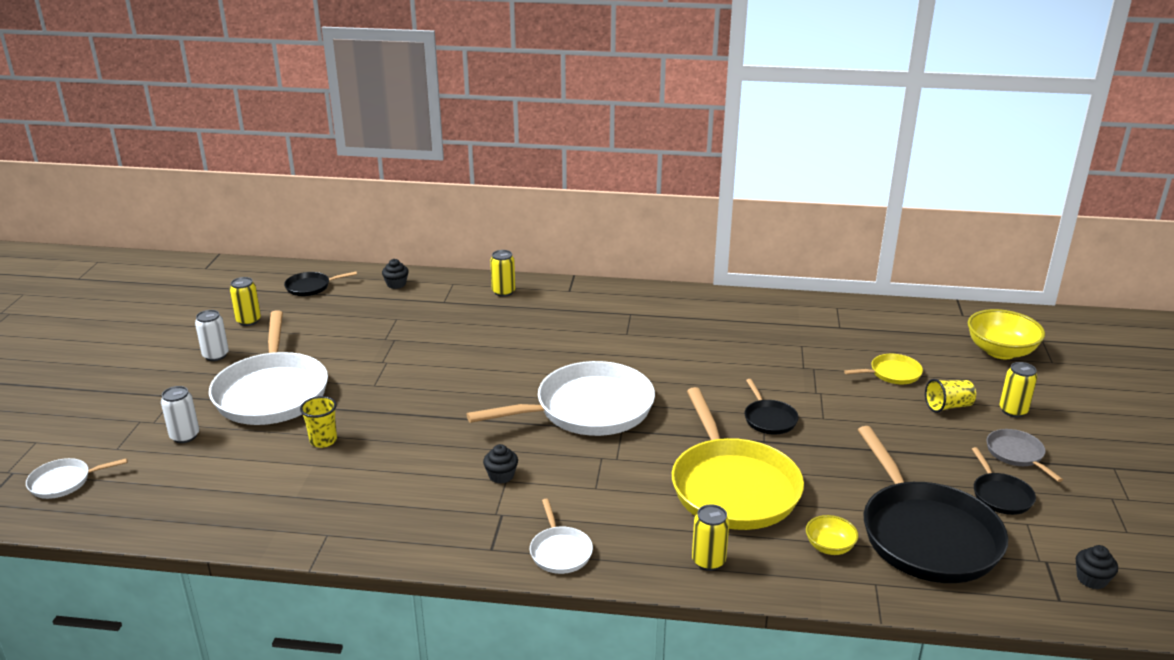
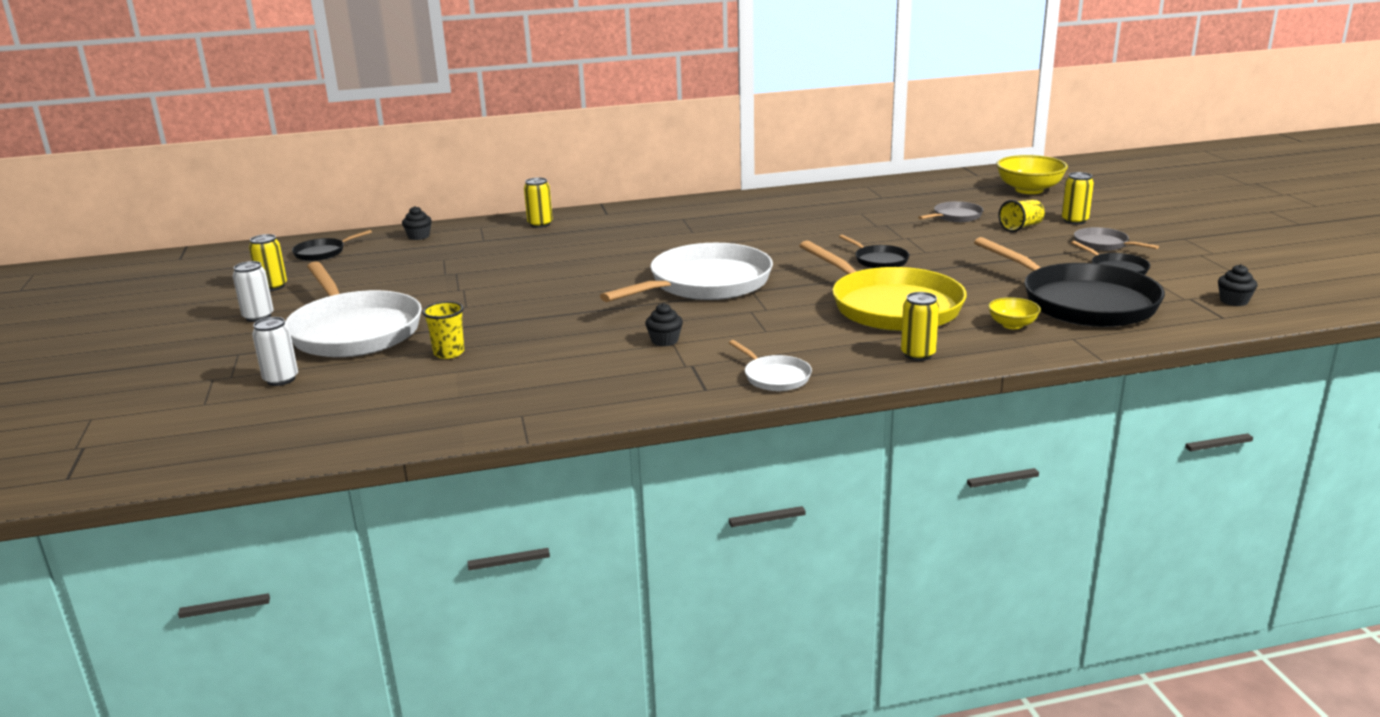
camera: 20 degrees left, 5 degrees down
white pan [26,458,128,499] -> none
yellow pan [844,354,923,384] -> grey pan [918,201,983,222]

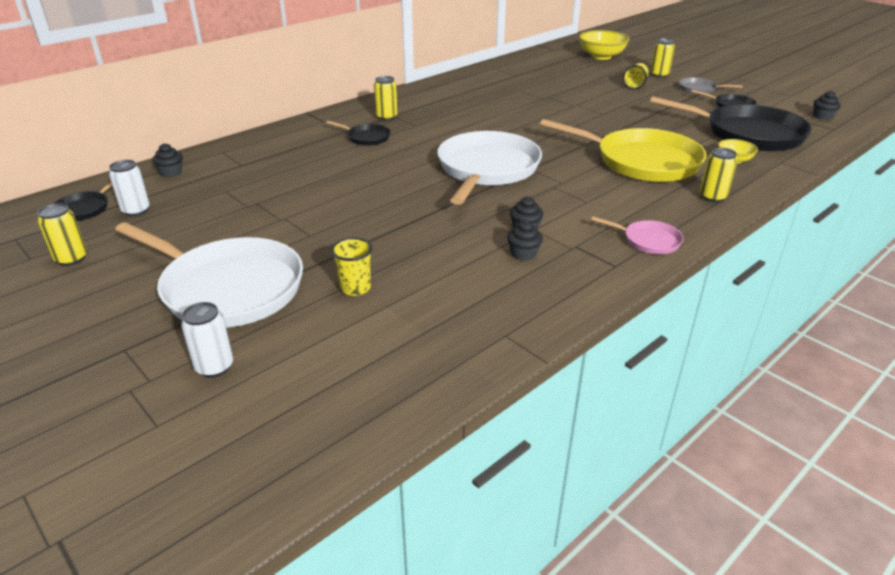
camera: 30 degrees left, 10 degrees up
white can [233,261,274,322] -> white can moved to [109,160,150,216]
yellow can [524,177,553,228] -> yellow can moved to [374,76,397,121]
white pan [729,340,812,391] -> pink pan [591,216,684,254]
black pan [839,235,909,268] -> black pan moved to [326,121,391,146]
grey pan [918,201,983,222] -> none
none -> black cupcake [507,220,543,260]

